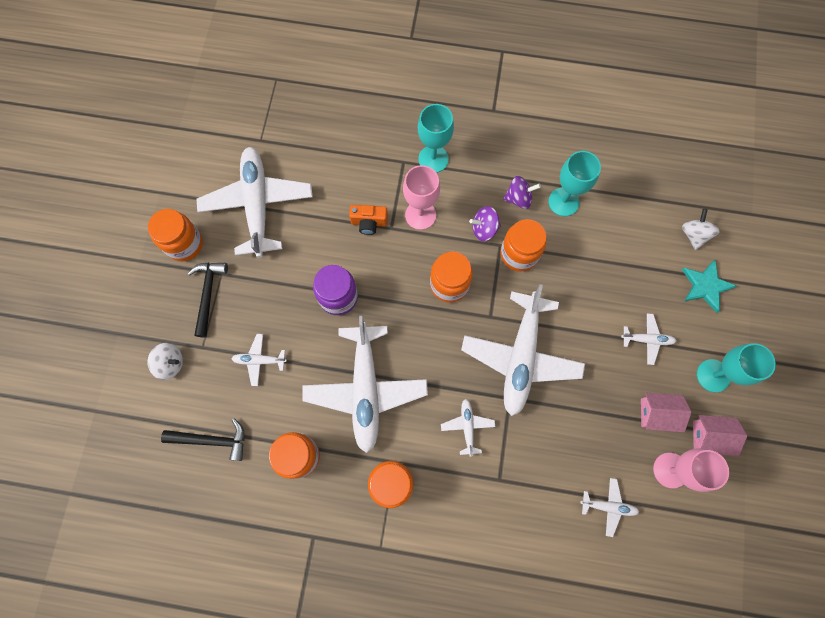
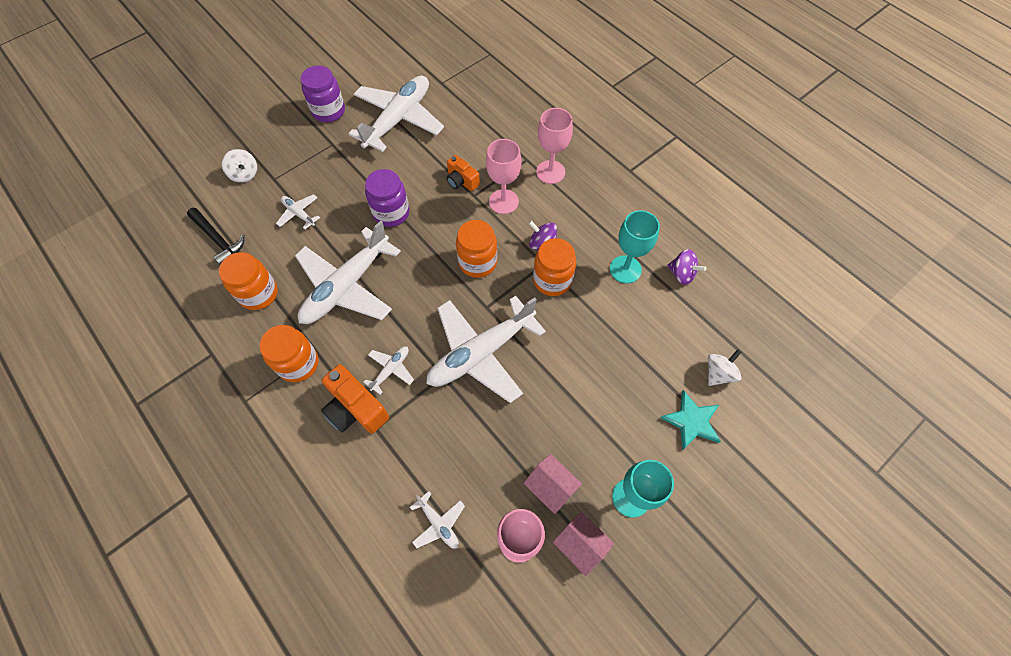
camera: 40 degrees right, 10 degrees down
orange jar [148,209,203,261] -> purple jar [301,66,345,122]
black hammer [188,262,228,337] -> none
turquoise goblet [418,104,454,173] -> pink goblet [536,108,573,184]
purple spinning top [503,176,541,209] -> purple spinning top moved to [667,249,707,285]
white plane [621,313,676,365] -> none
none -> orange camera [321,364,389,433]

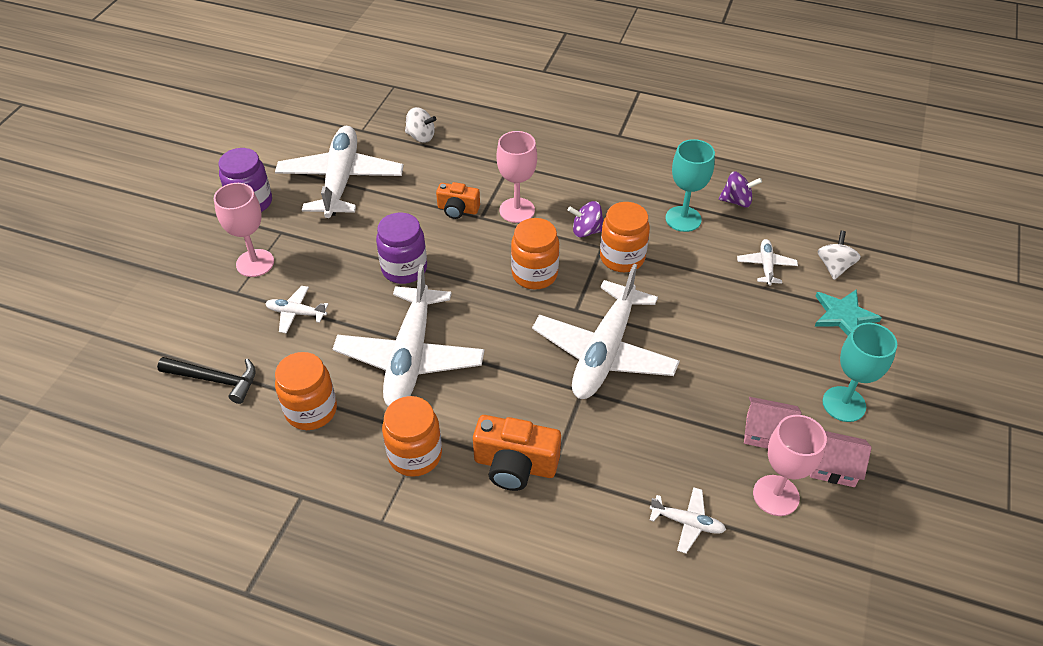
camera: 30 degrees left, 15 degrees down
white spinning top [222,149,257,183] -> white spinning top moved to [405,107,436,143]
white plane [363,347,414,395] -> white plane moved to [737,239,798,286]
pink goblet [536,108,573,184] -> pink goblet moved to [214,183,274,277]

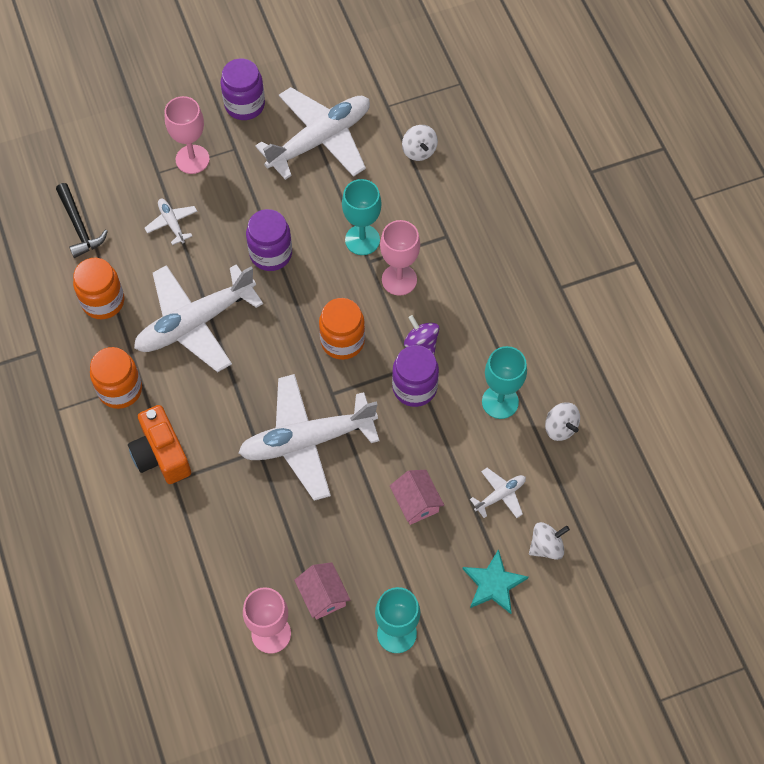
camera: 50 degrees right, 15 degrees up
orange camera [436,182,480,219] -> turquoise goblet [342,179,382,255]
orange jar [600,202,650,272] -> purple jar [392,345,439,407]
white plane [650,487,726,553] -> none
purple spinning top [719,172,762,207] -> white spinning top [545,402,580,441]
pink house [810,431,872,487] -> pink house moved to [390,470,444,525]

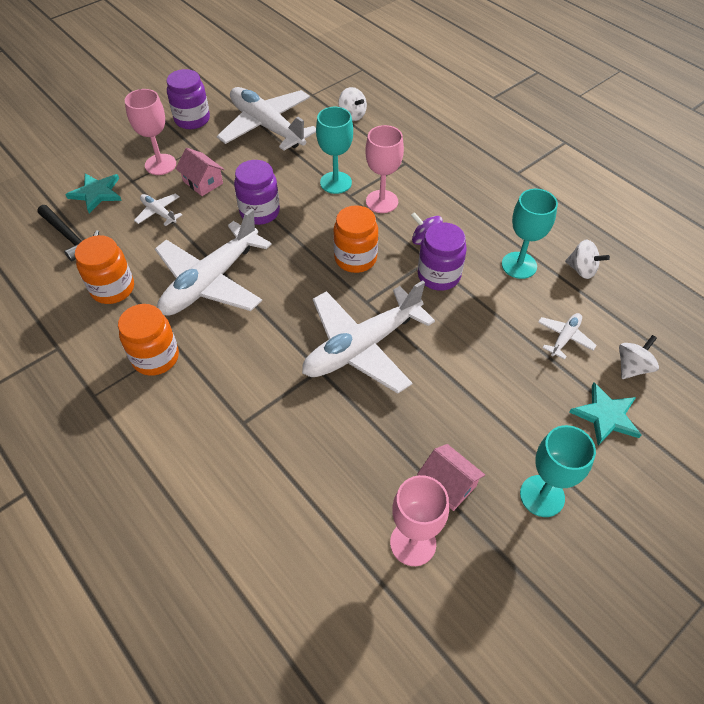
camera: 20 degrees left, 10 degrees down
orange camera [128,405,191,484] -> none
white plane [255,87,370,180] -> white plane turned 75 degrees counterclockwise [217,87,316,151]
pink house [390,470,444,525] -> pink house moved to [176,148,224,196]
none -> turquoise star [65,173,122,213]

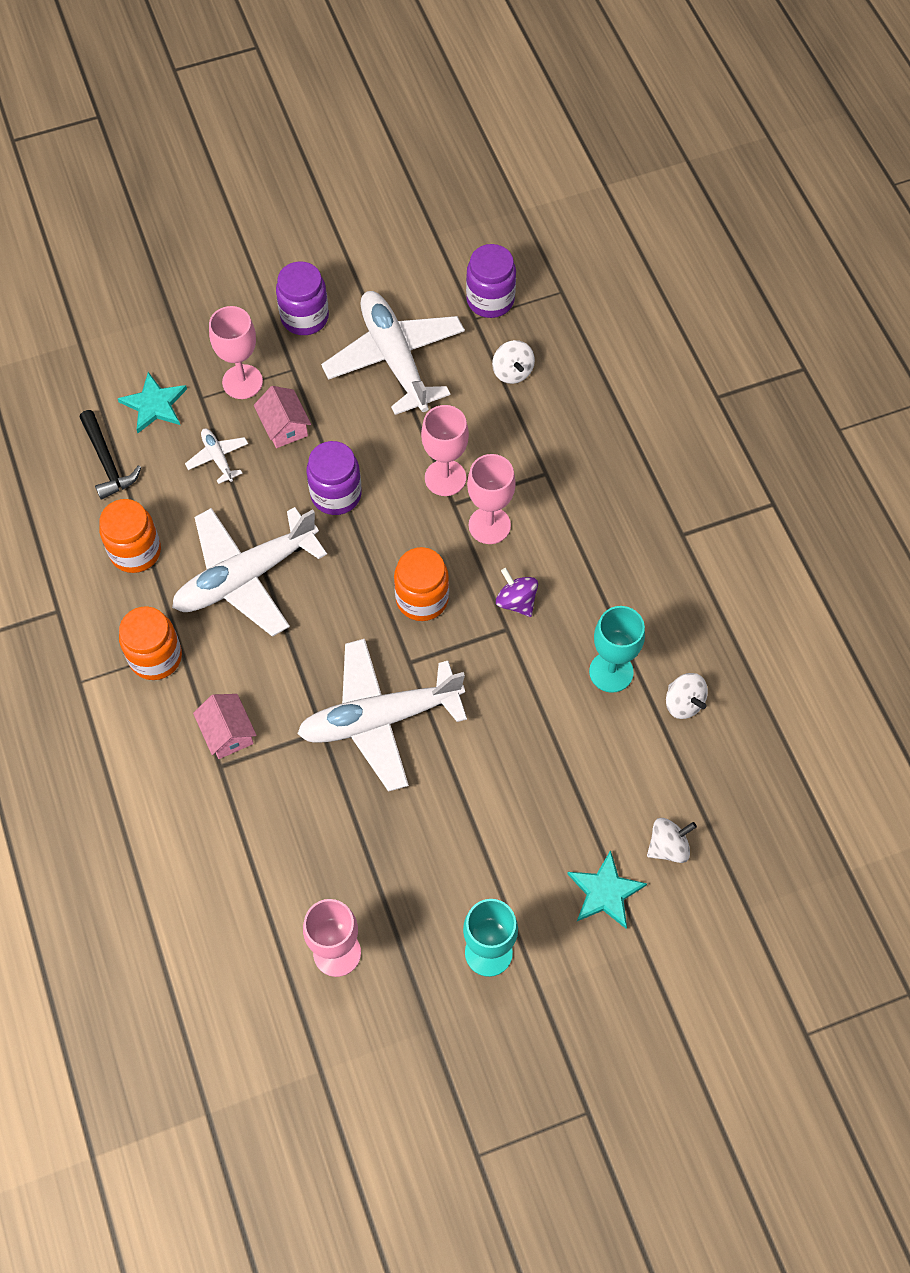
camera: 20 degrees right, 10 degrees up
turquoise goblet [316,107,353,194] -> pink goblet [421,405,469,496]
pink house [417,444,485,511] -> pink house moved to [193,694,257,759]
purple jar [418,222,467,291] -> purple jar moved to [466,244,516,318]
white plane [538,313,597,360] -> none

